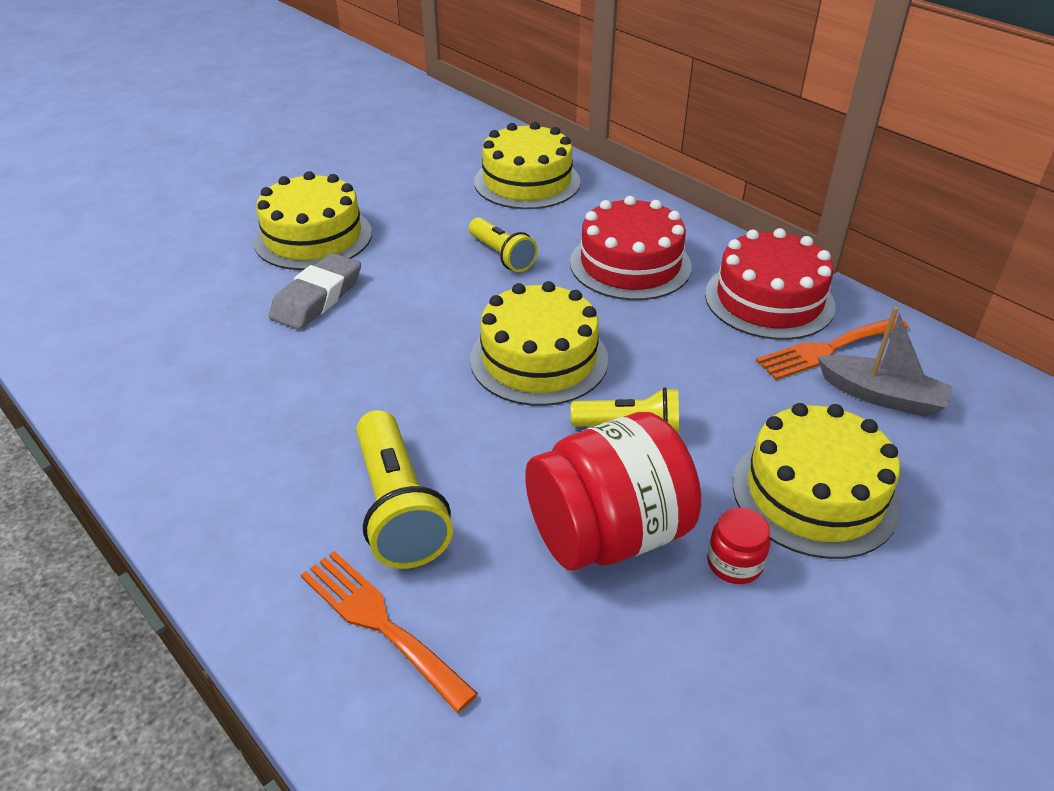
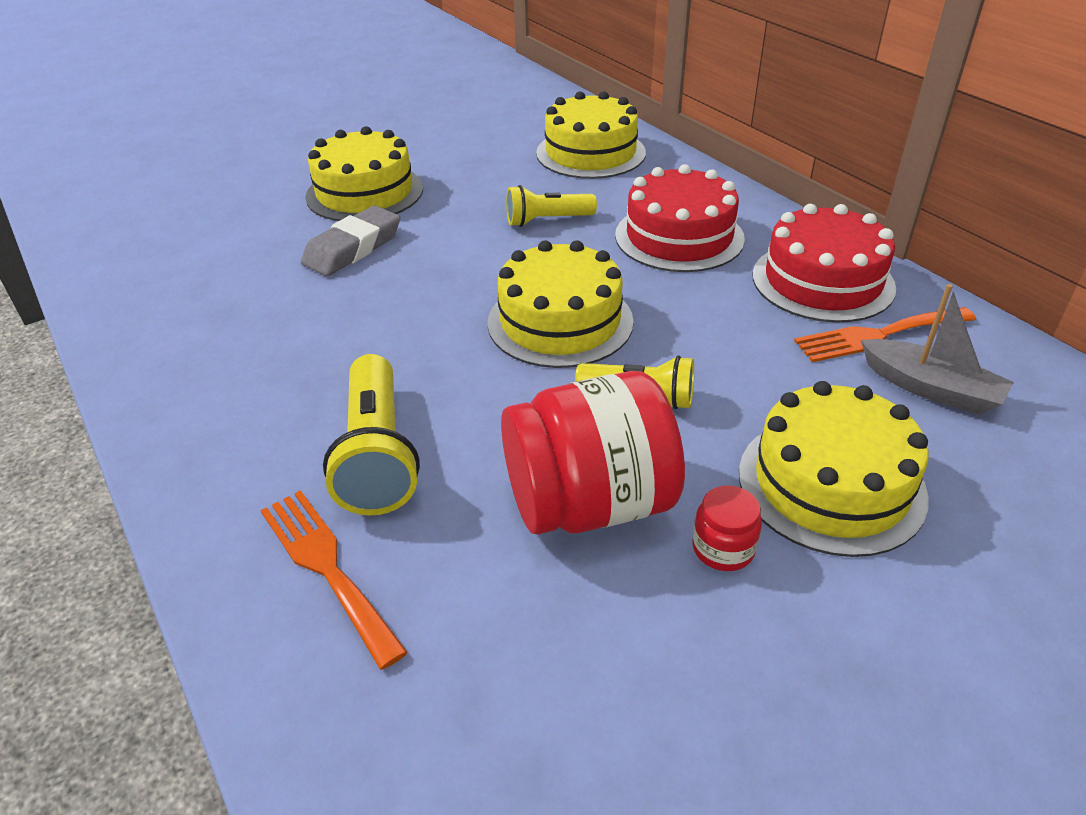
camera: 10 degrees right, 0 degrees up
yellow flashlight [469,217,538,272] -> yellow flashlight turned 105 degrees clockwise [506,185,597,227]

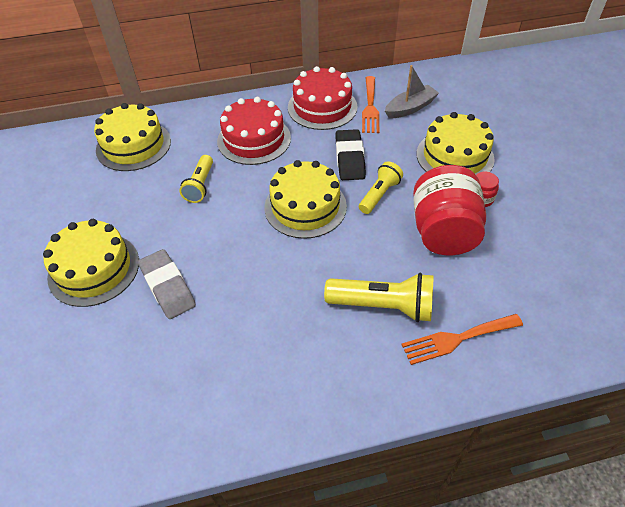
camera: 70 degrees left, 10 degrees up
none -> black eraser [335,129,366,180]

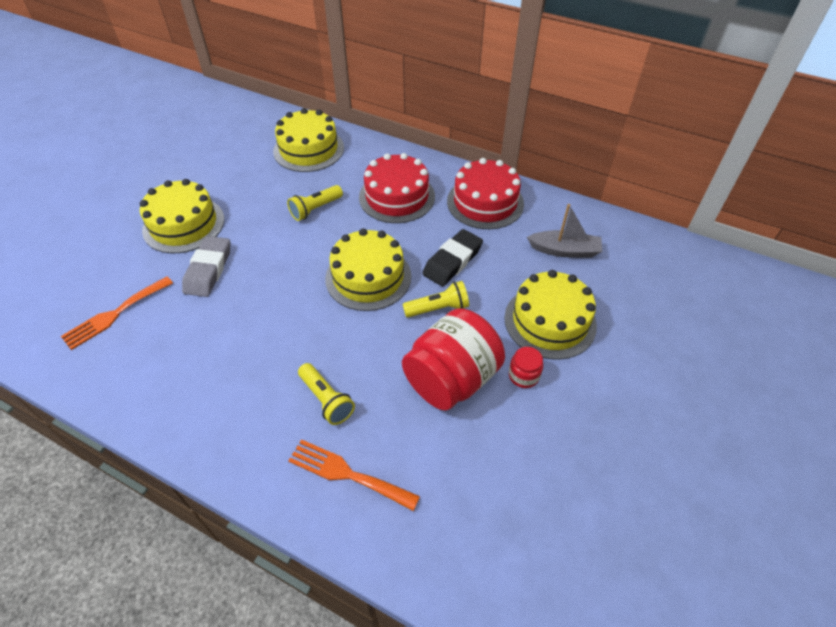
camera: 40 degrees right, 0 degrees up
yellow flashlight [324,273,434,322] -> yellow flashlight [298,363,355,425], size x0.64
orange fork [362,76,379,133] -> orange fork moved to [61,277,173,350]

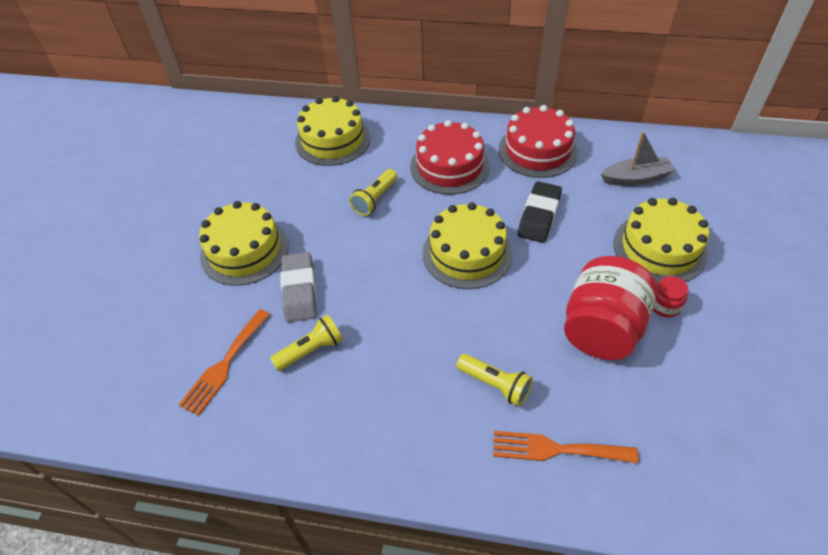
camera: 15 degrees left, 0 degrees up
yellow flashlight [403,281,469,317] -> yellow flashlight moved to [270,315,343,371]

